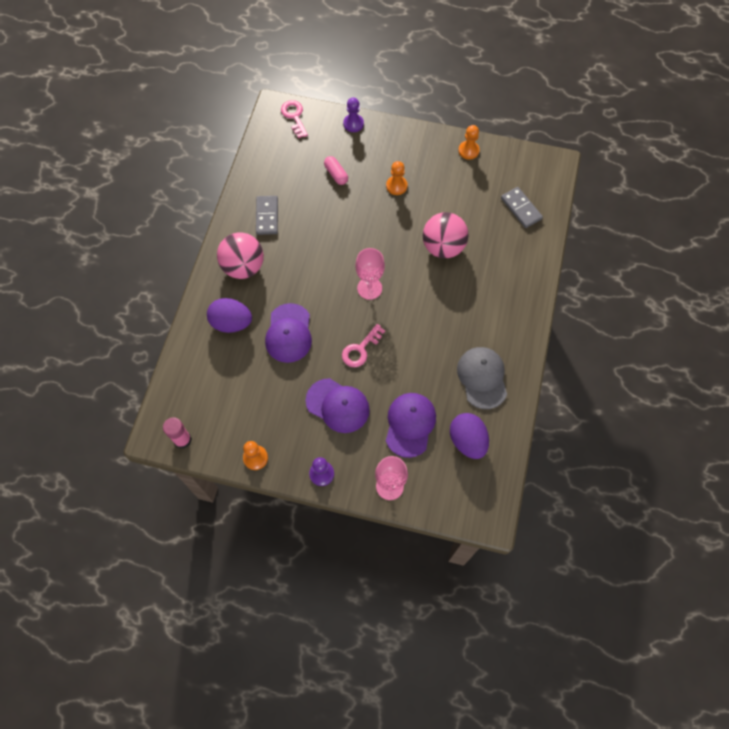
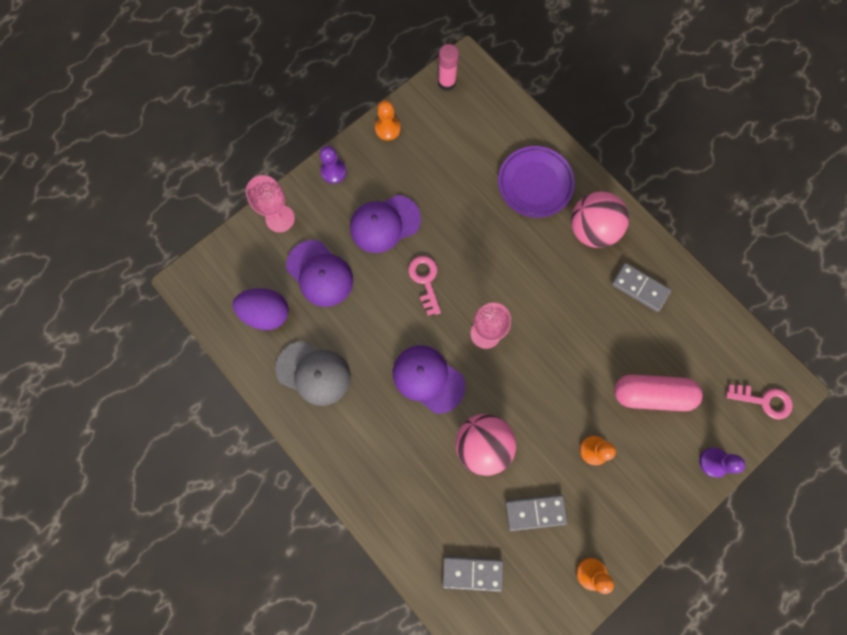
camera: 125 degrees right, 10 degrees up
purple egg [207,298,252,333] -> purple plate [498,146,575,218]
purple cap [265,303,312,363] -> purple cap moved to [393,345,465,414]
pink capsule [324,156,348,185] -> pink capsule [614,375,702,411], size x1.83
none -> grey domino [505,494,567,531]

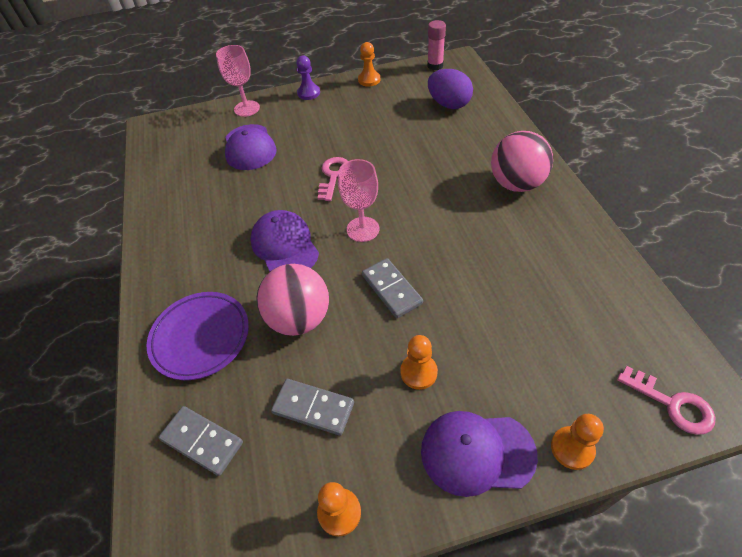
camera: 30 degrees right, 25 degrees down
purple egg [232,288,289,330] -> purple egg moved to [428,69,473,109]
grey cap [275,341,351,406] -> none
purple cap [350,195,421,253] -> purple cap moved to [421,411,538,497]
purple plate [498,146,575,218] -> purple plate moved to [146,292,249,380]
grey domino [611,263,671,312] -> grey domino moved to [362,258,423,318]
pink capsule [614,375,702,411] -> none
purple pawn [699,448,745,477] -> orange pawn [551,414,604,470]

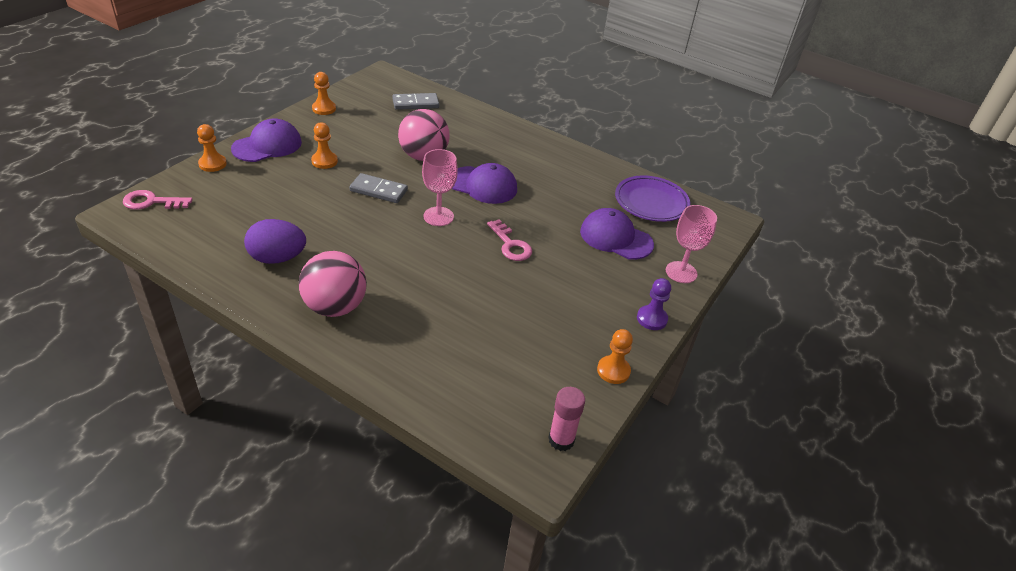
camera: 130 degrees right, 10 degrees down
purple plate [146,292,249,380] -> purple plate moved to [615,175,691,222]
grey domino [271,379,354,436] -> none
purple egg [428,69,473,109] -> purple egg moved to [244,219,306,264]

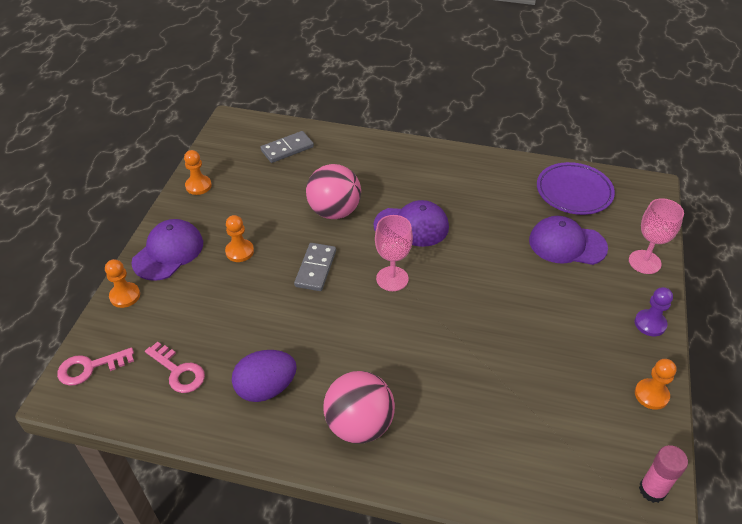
camera: 15 degrees left, 5 degrees up
grey domino [349,173,408,203] -> grey domino turned 75 degrees counterclockwise [294,243,336,291]
pink key [487,219,532,261] -> pink key moved to [145,342,205,393]

